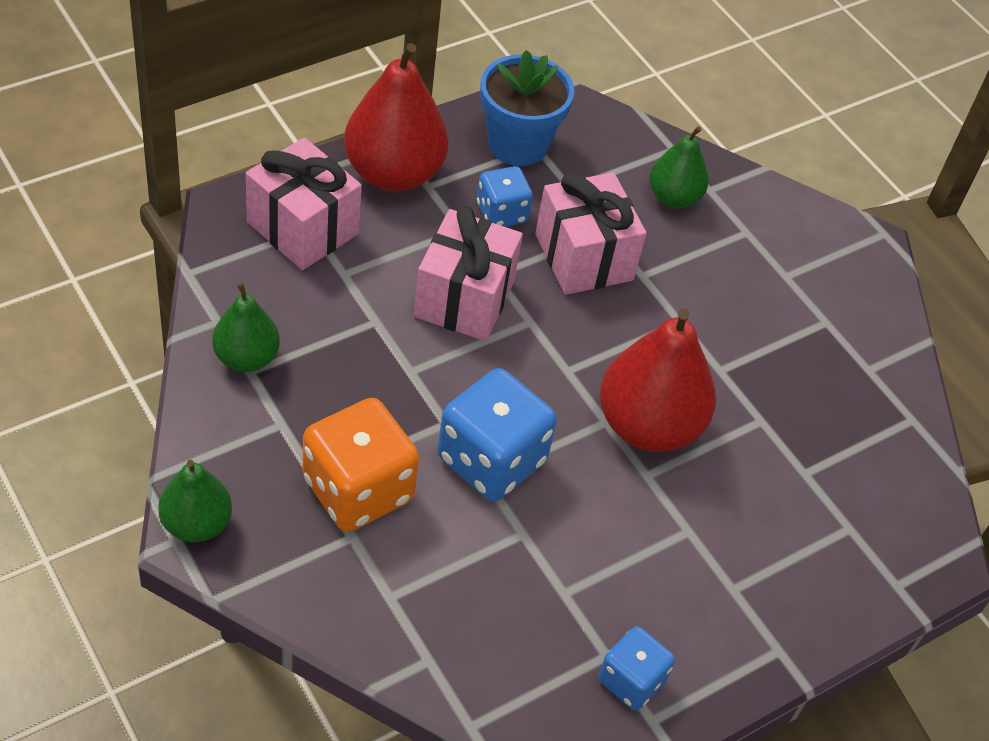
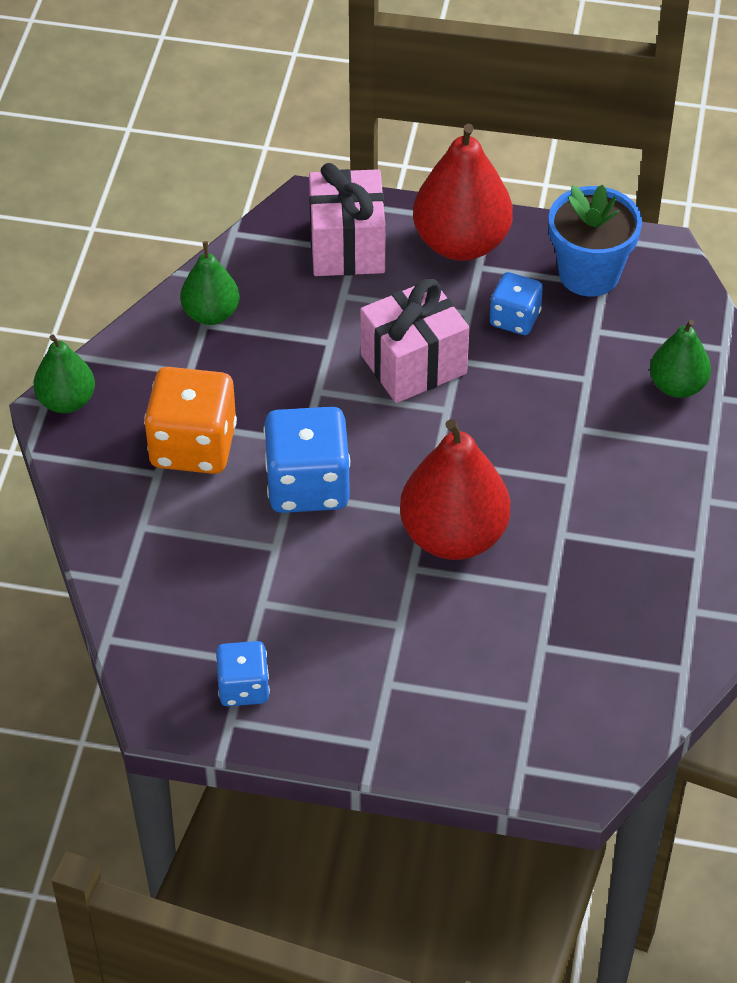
camera: 50 degrees right, 0 degrees up
pink gift [535,172,646,295] -> none

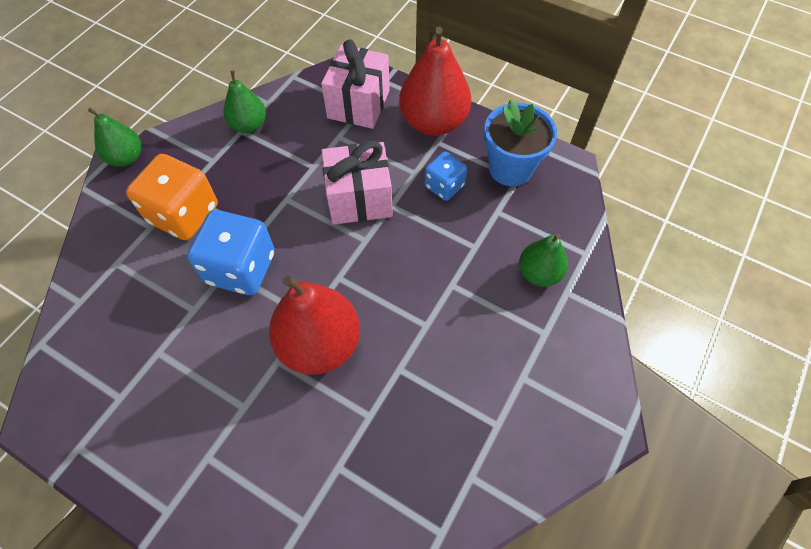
camera: 20 degrees right, 10 degrees up
blue dice [215,641,270,706] -> none

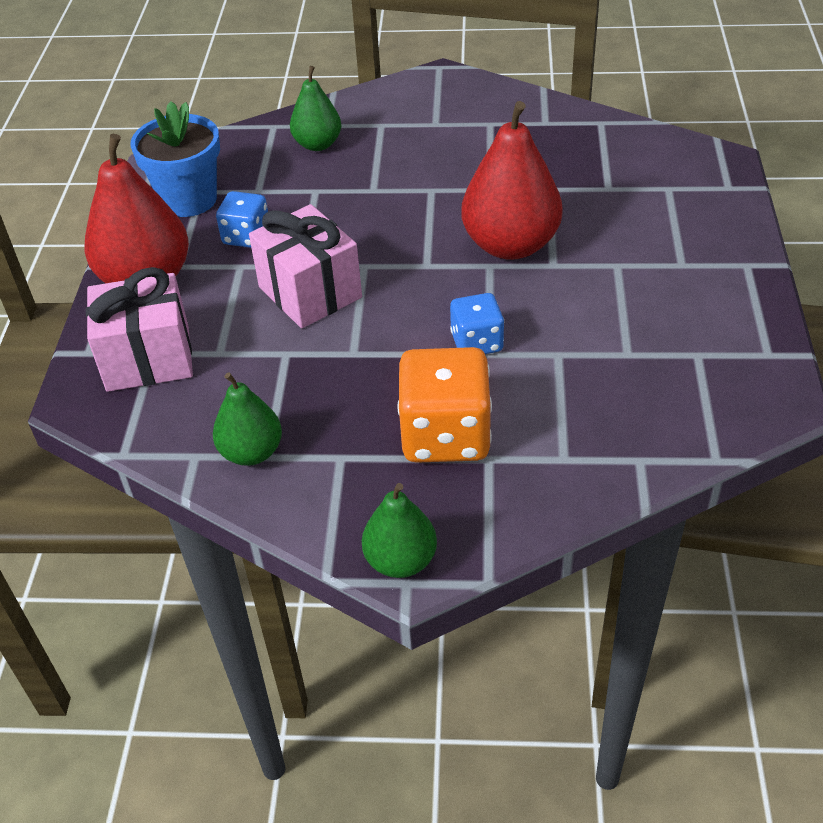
camera: 115 degrees left, 15 degrees down
blue dice [187,210,275,295] -> blue dice [450,293,504,354], size x0.58

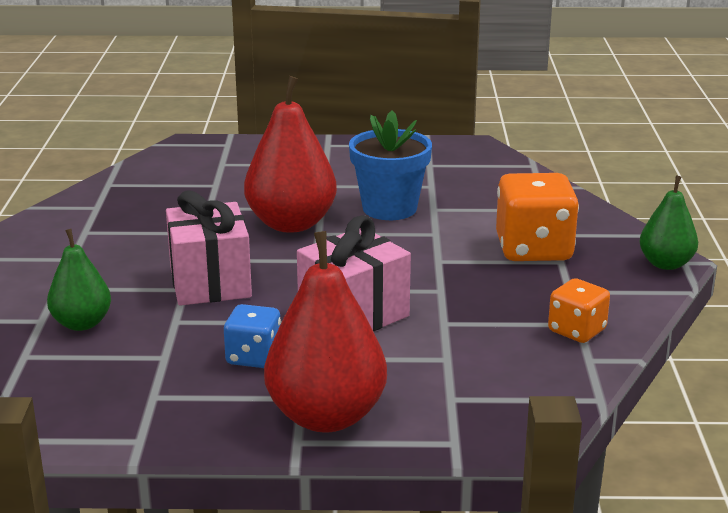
camera: 95 degrees left, 20 degrees down
pink gift [86,267,193,392] -> pink gift moved to [166,190,252,306]
blue flower pot [130,101,220,217] -> blue flower pot moved to [349,110,432,220]
green pear [213,372,282,466] -> orange dice [548,278,610,343]
blue dice [450,293,504,354] -> none

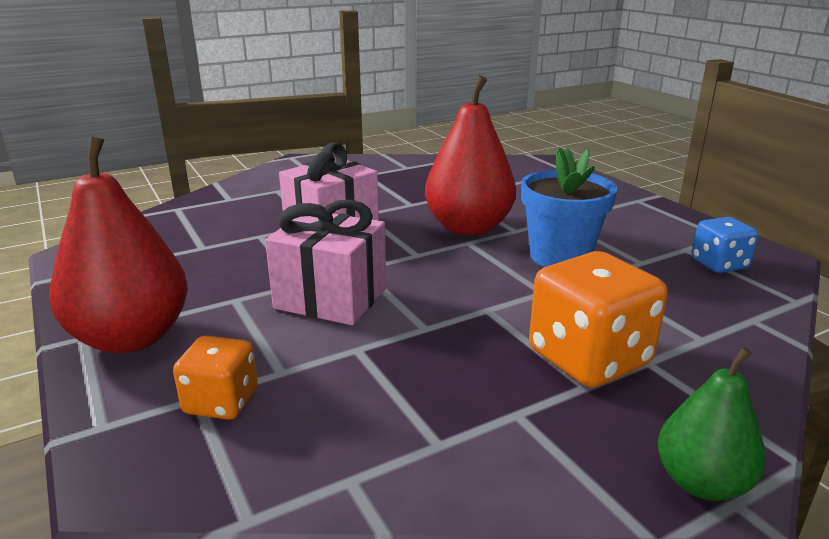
camera: 60 degrees right, 0 degrees up
green pear [47,229,111,331] -> none
blue dice [224,304,281,368] -> blue dice moved to [692,217,758,273]
orange dice [548,278,610,343] -> orange dice moved to [173,336,258,420]

